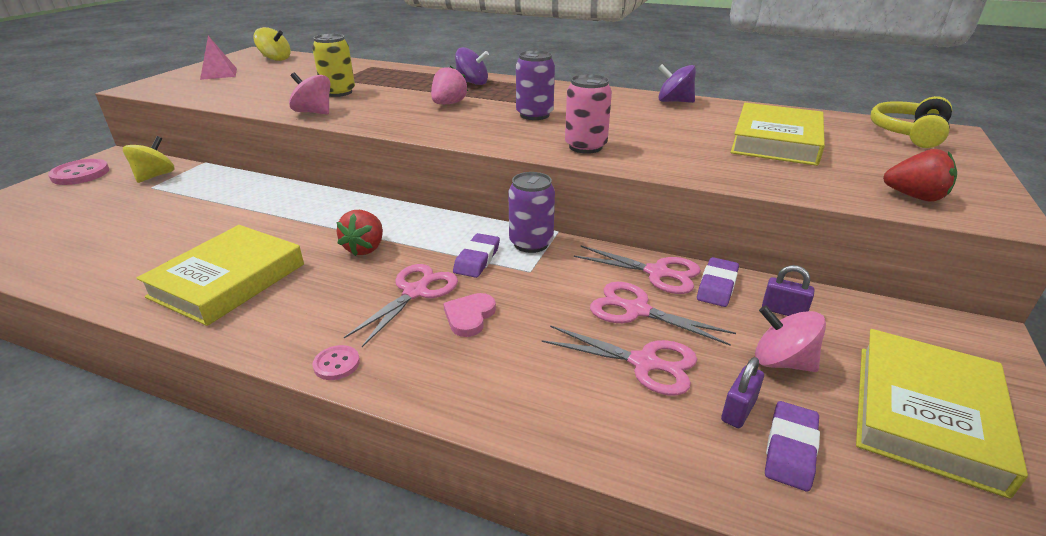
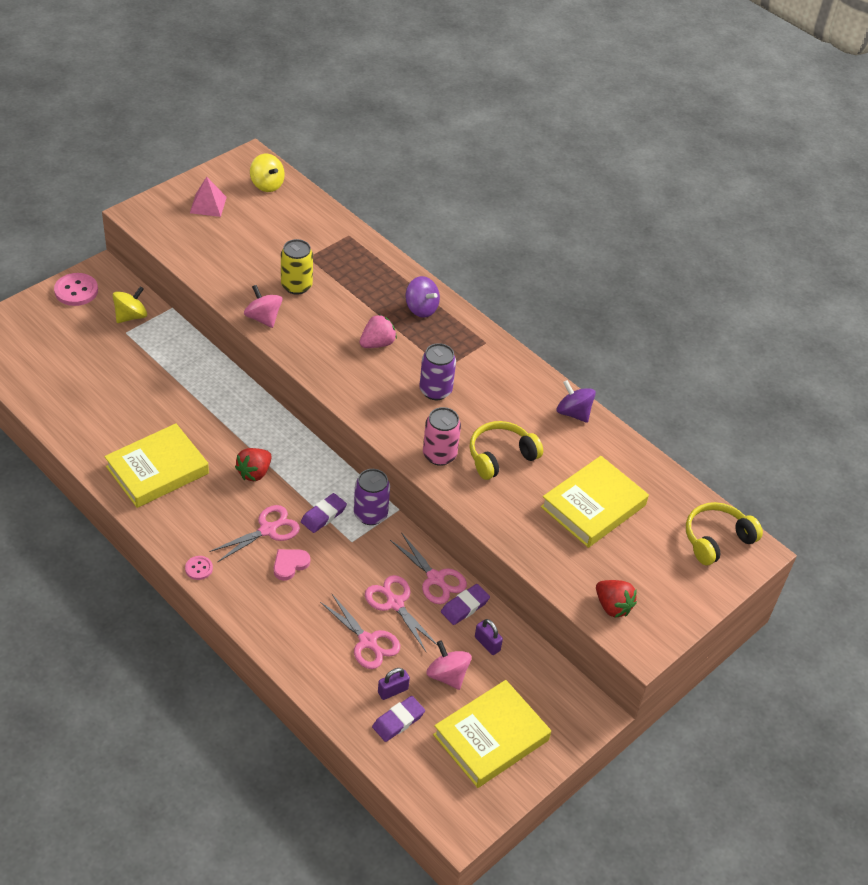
camera: 20 degrees right, 15 degrees up
none -> yellow headphones [469,421,543,480]

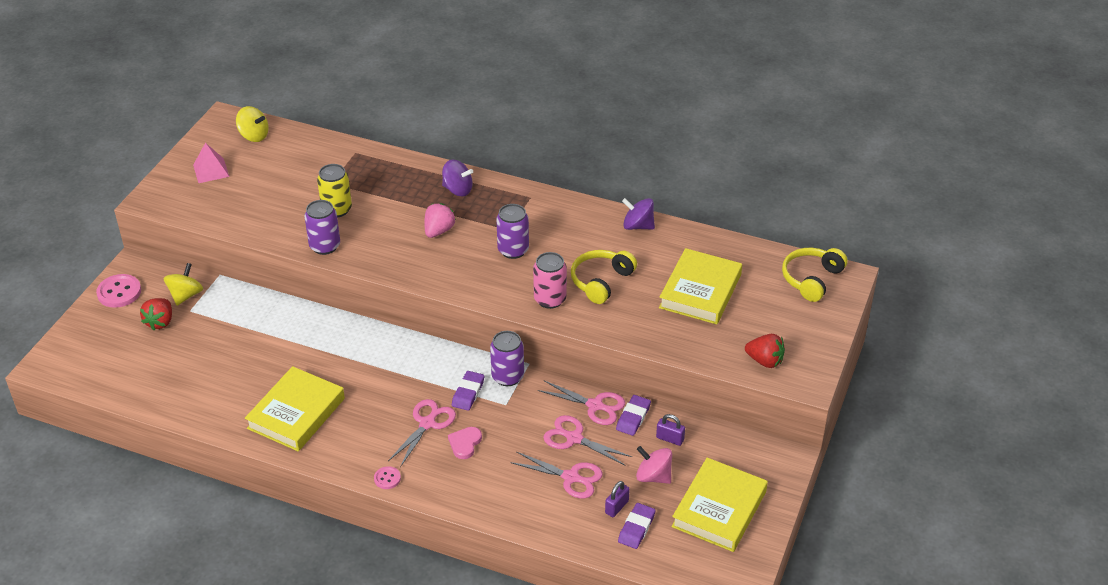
camera: 20 degrees left, 5 degrees down
red strawberry [235,448,272,481] -> red strawberry moved to [140,298,172,330]
pink spinning top [244,285,282,328] -> purple can [304,200,340,255]

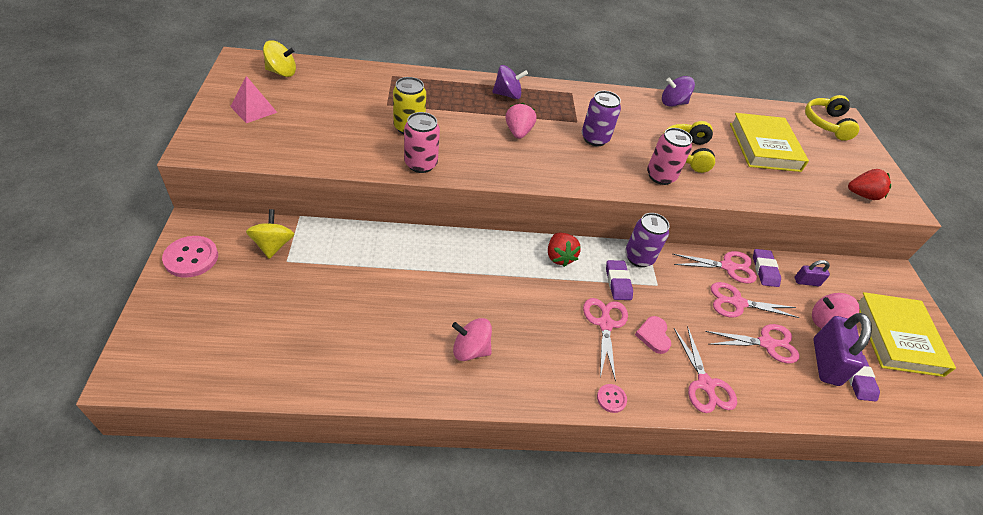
camera: 30 degrees left, 5 degrees up
red strawberry [140,298,172,330] -> red strawberry moved to [548,233,581,267]
yellow book [245,366,345,451] -> pink spinning top [452,318,492,361]
purple can [304,200,340,255] -> pink can [404,112,440,173]
purple padlock [605,481,630,517] -> purple padlock [813,313,872,386], size x1.95
none -> pink scissors [674,326,737,413]

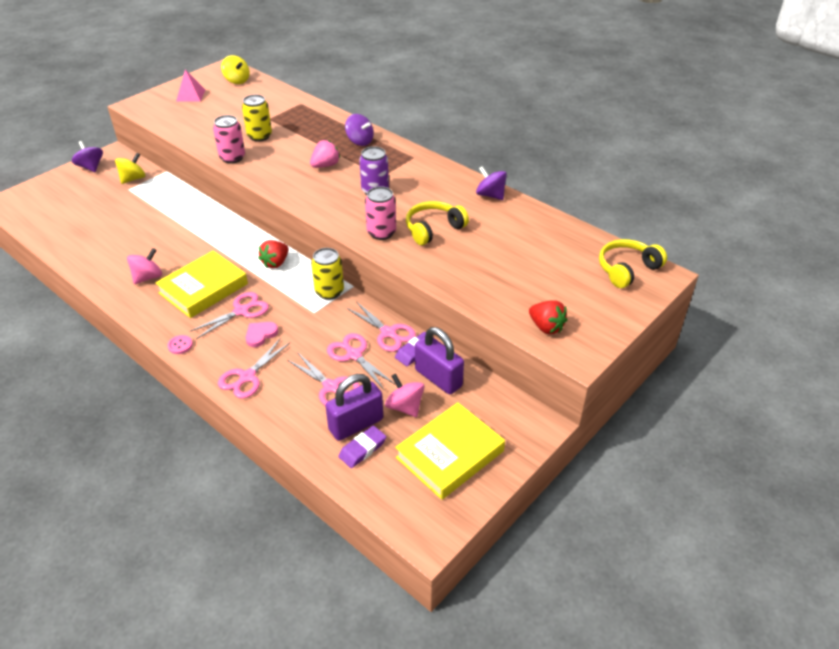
camera: 50 degrees right, 5 degrees down
pink button [162,236,218,277] -> purple spinning top [72,141,103,172]
pink spinning top [452,318,492,361] -> pink spinning top turned 75 degrees clockwise [127,248,162,284]
purple eraser [606,260,633,300] -> none
purple can [625,213,670,267] -> yellow can [311,248,344,300]
yellow book [730,113,809,172] -> yellow book moved to [155,251,248,318]
purple padlock [795,260,830,286] -> purple padlock [415,327,464,394], size x1.95

